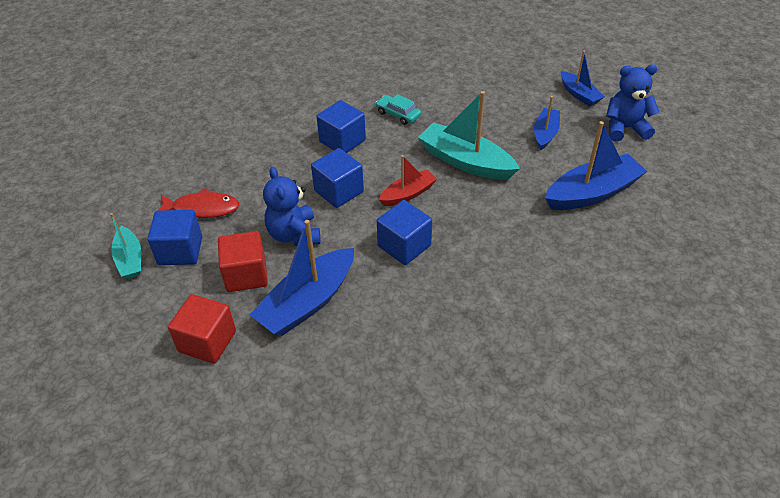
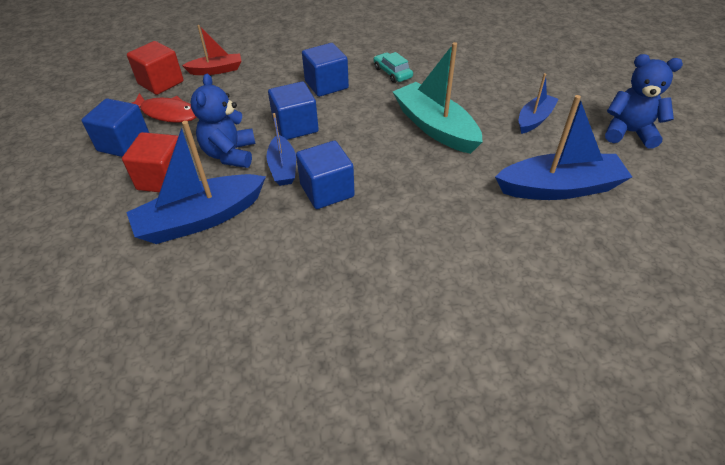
camera: 20 degrees right, 0 degrees up
turquoise boat [110,213,141,279] -> none
red cube [168,294,236,364] -> red cube moved to [127,41,184,95]
red boat [379,155,437,206] -> red boat moved to [182,25,241,75]
blue boat [561,51,605,106] -> blue boat moved to [267,113,296,186]

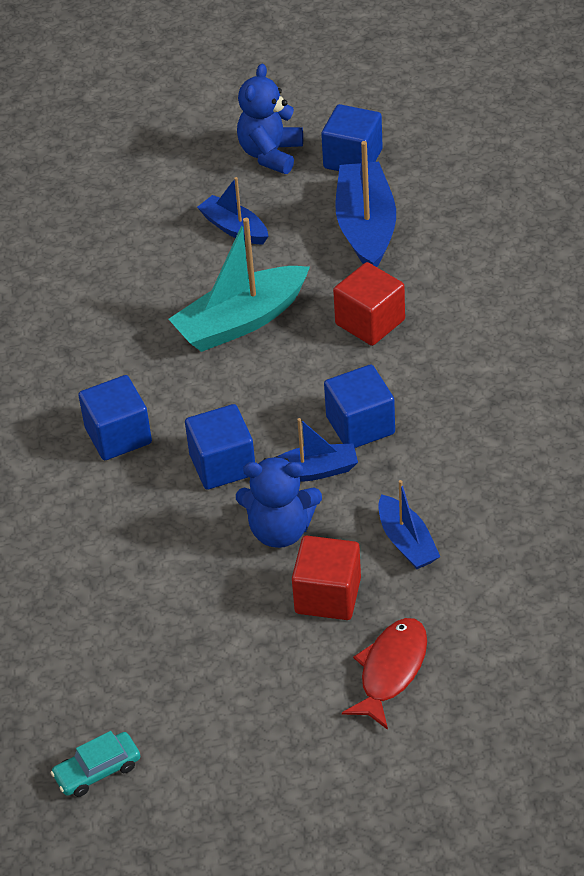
camera: 85 degrees left, 0 degrees up
blue cube [81,98,149,157] -> blue cube moved to [321,104,383,171]
blue boat [126,121,266,244] -> blue boat [378,480,440,569], size x0.58
red cube [127,41,184,95] -> red cube moved to [333,262,405,346]
red fish [132,93,196,123] -> red fish moved to [342,618,427,730]
red boat [182,25,241,75] -> none
turquoise car [374,52,413,83] -> turquoise car moved to [51,731,140,797]

